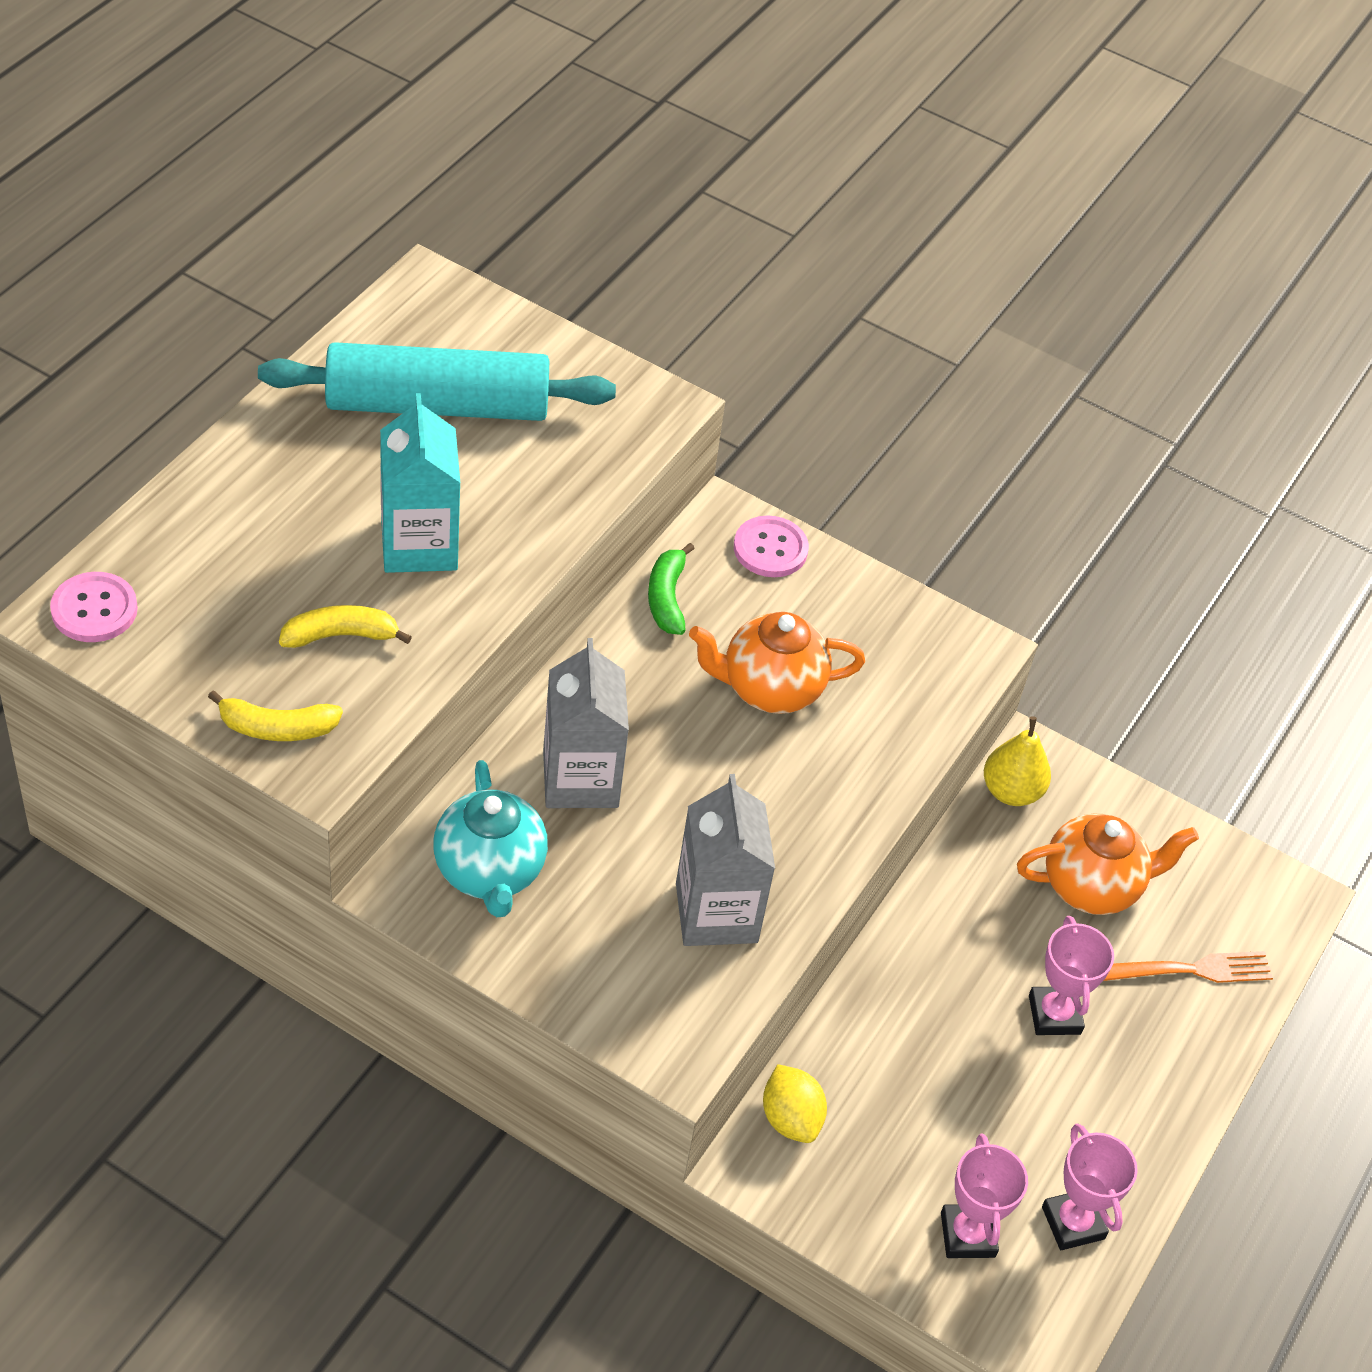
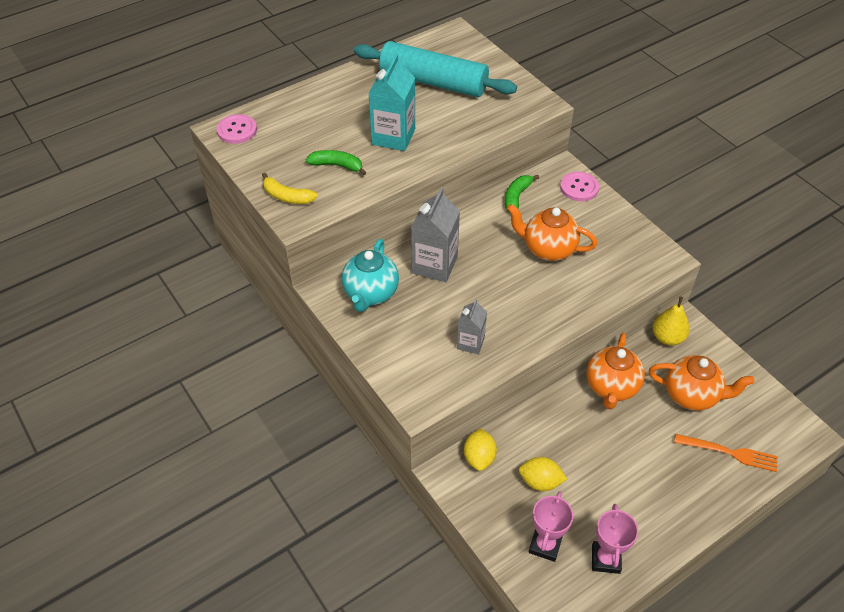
camera: 30 degrees right, 0 degrees up
yellow banana [279,605,412,648] -> green banana [306,150,367,175]
grey carton [676,774,775,946] -> grey carton [457,299,487,354], size x0.59
pink trophy [1029,916,1114,1035] -> none
none -> yellow lemon [519,457,567,491]
none -> orange teapot [587,333,645,409]

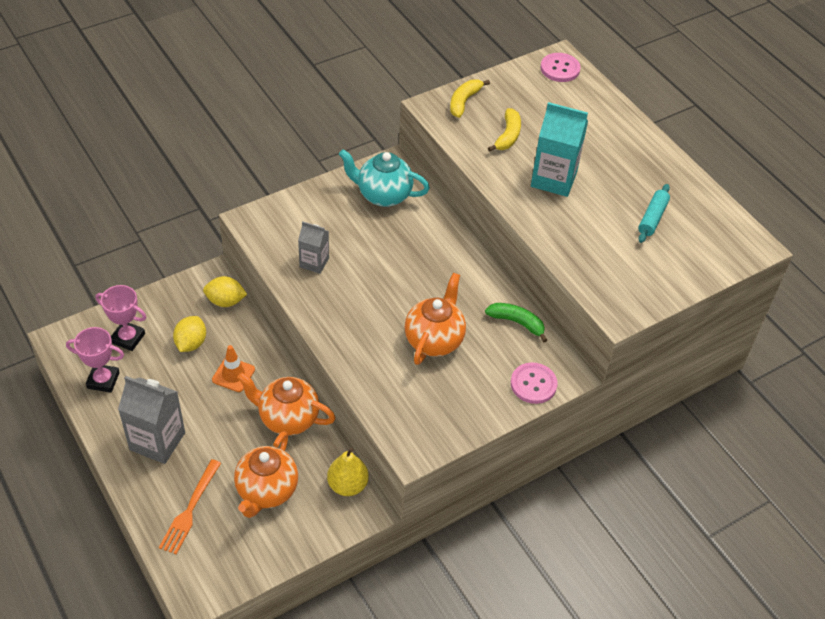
camera: 90 degrees right, 0 degrees up
green banana [306,150,367,175] -> yellow banana [488,108,521,152]
turquoise rolling pin [354,41,517,97] -> turquoise rolling pin [638,184,670,243], size x0.43
grey carton [411,188,460,282] -> grey carton moved to [118,376,185,464]
none -> orange traffic cone [212,345,255,392]

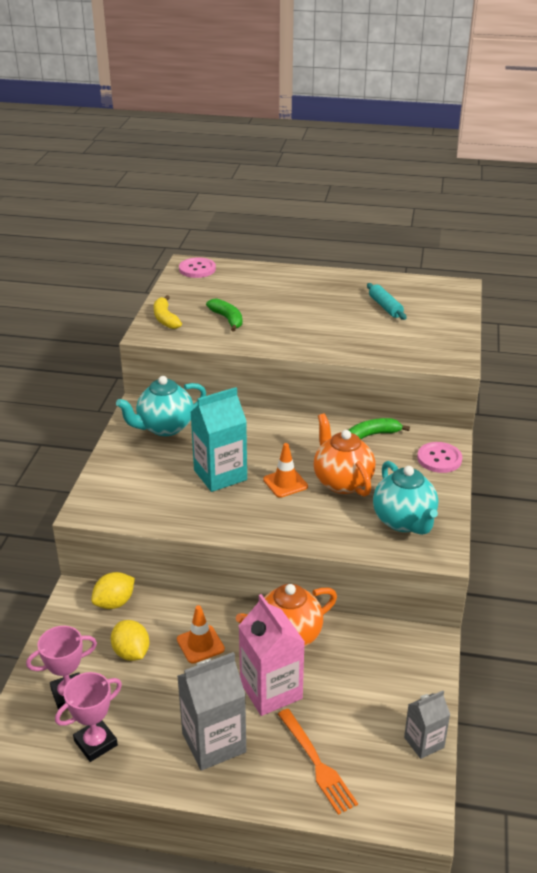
camera: 45 degrees left, 15 degrees down
orange teapot [234,431,298,518] -> none
grey carton [298,222,329,274] -> grey carton moved to [404,690,450,759]
yellow pear [327,447,369,496] -> none
yellow banana [488,108,521,152] -> green banana [206,298,242,332]
turquoise carton [531,102,588,197] -> turquoise carton moved to [190,387,247,492]
none -> pink carton [239,594,305,716]
none -> orange traffic cone [263,443,308,498]
none -> turquoise teapot [373,461,438,535]

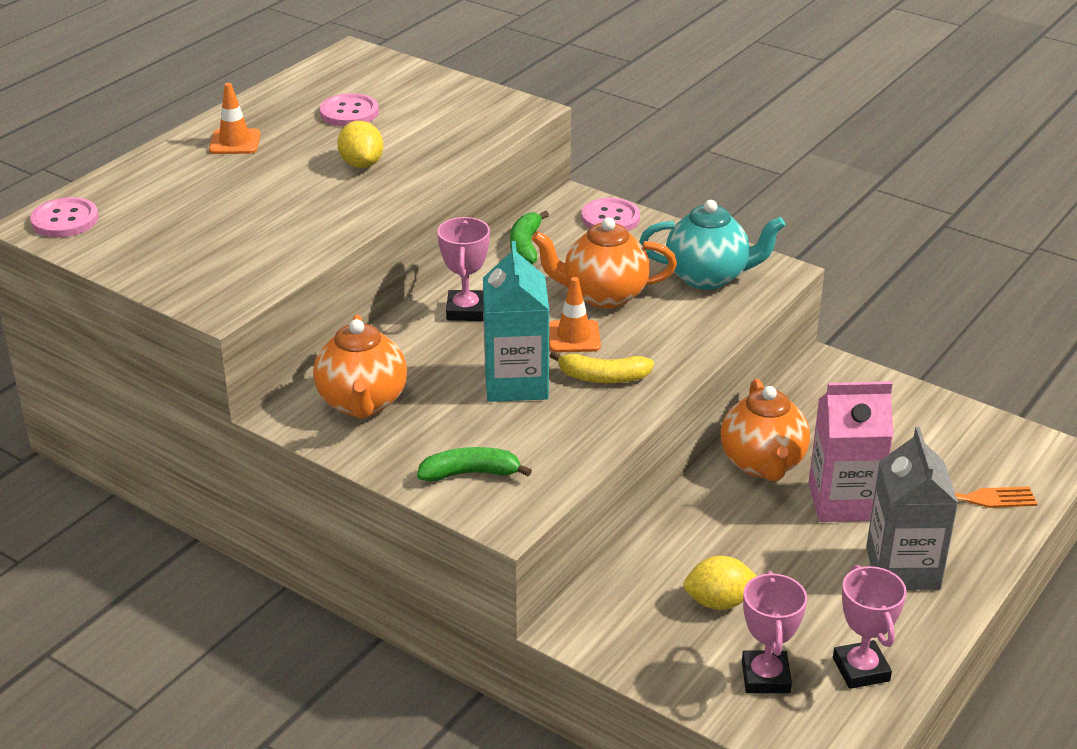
camera: 65 degrees left, 0 degrees up
yellow lemon [91,572,135,609] -> yellow lemon moved to [337,121,383,168]
turquoise teapot [116,376,206,436] -> orange teapot [313,315,407,419]
yellow banana [154,295,182,329] -> yellow banana moved to [550,351,654,383]
orange traffic cone [177,605,225,664] -> orange traffic cone moved to [209,83,261,154]
green banana [206,298,242,332] -> green banana moved to [417,447,532,482]
turquoise rolling pin [367,283,407,320] -> pink button [320,93,379,127]
grey carton [404,690,450,759] -> none
none -> pink trophy [437,217,490,321]

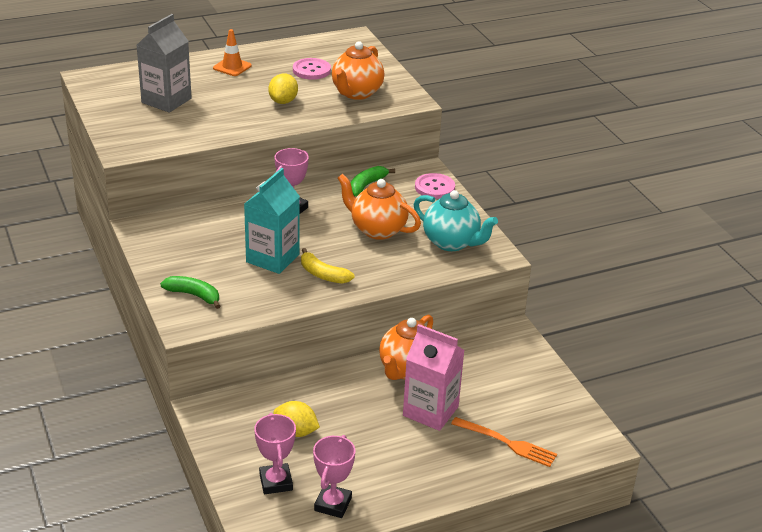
camera: 30 degrees right, 0 degrees up
pink button [30,197,98,237] -> none
orange teapot [313,315,407,419] -> orange teapot moved to [332,41,384,100]
orange traffic cone [549,277,601,352] -> none
pink trophy [742,571,807,693] -> pink trophy turned 45 degrees counterclockwise [254,413,296,494]
grey carton [866,427,958,590] -> grey carton moved to [137,14,192,113]

